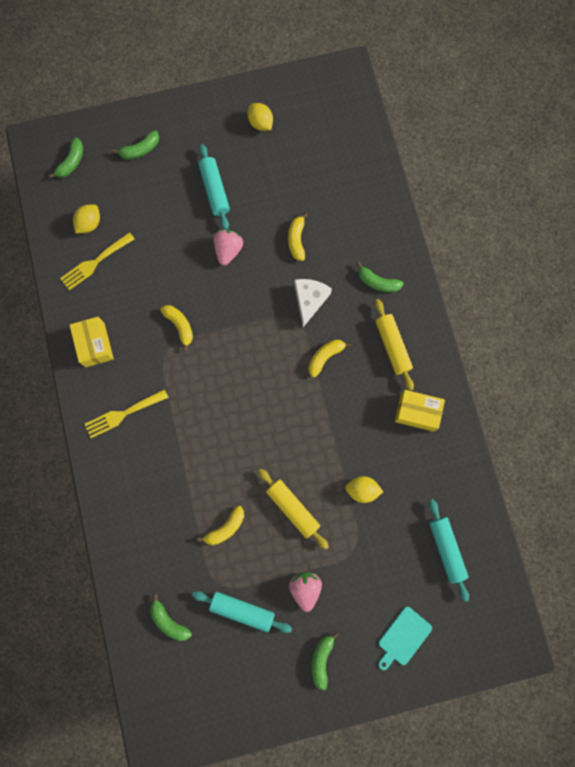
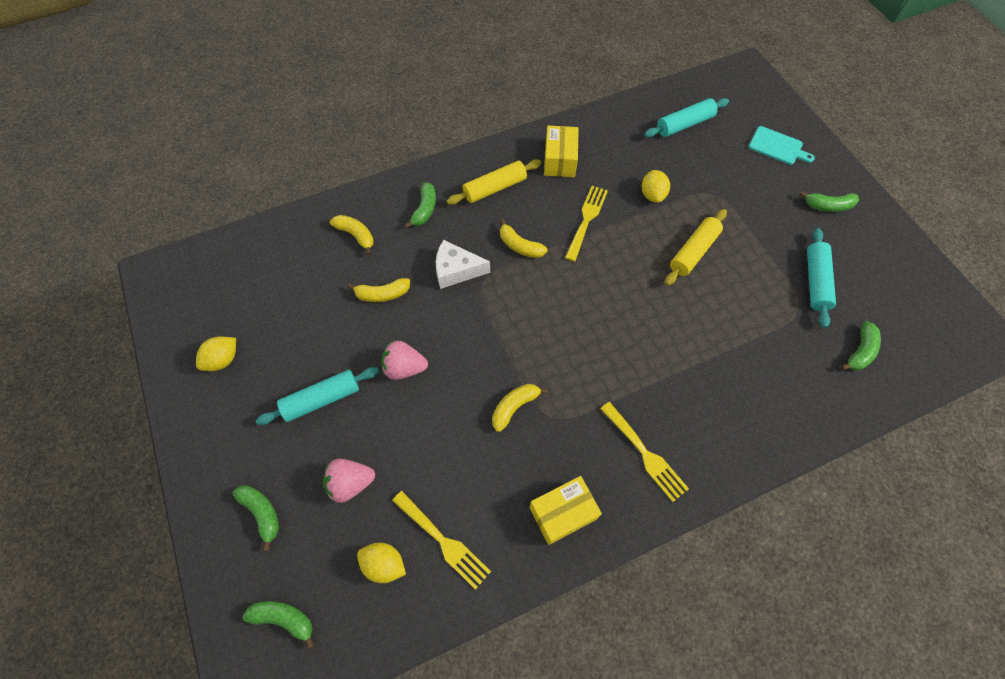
camera: 100 degrees left, 15 degrees down
yellow banana [198,506,244,545] -> yellow banana moved to [330,215,374,255]
pink strawberry [289,572,322,612] -> pink strawberry moved to [323,459,375,503]
none -> yellow fork [565,186,608,262]

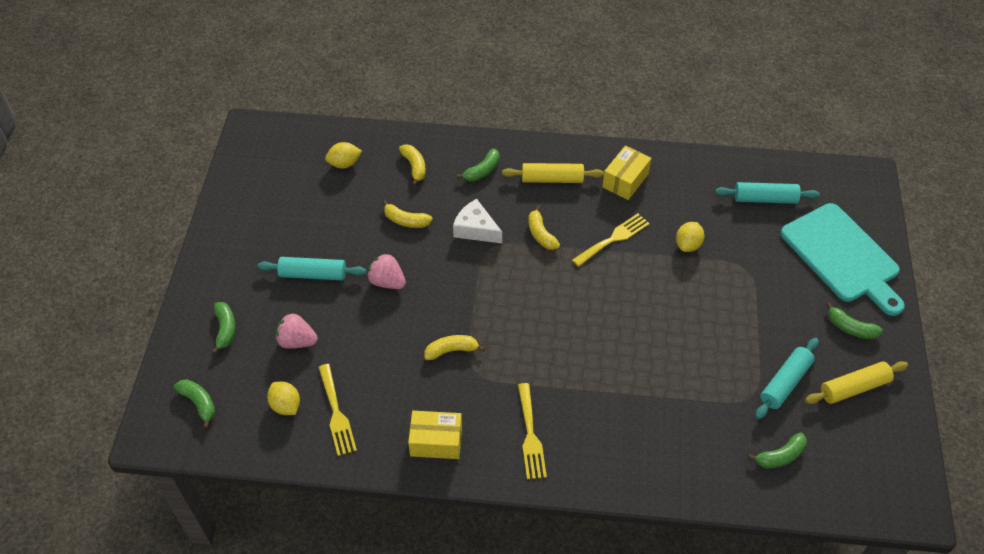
camera: 30 degrees right, 10 degrees down
yellow lemon [196,336,236,371] -> yellow lemon moved to [325,142,362,168]
yellow rolling pin [665,209,727,286] -> yellow rolling pin moved to [805,361,908,404]
turquoise cutting board [748,126,815,165] -> turquoise cutting board [780,203,905,316], size x2.10

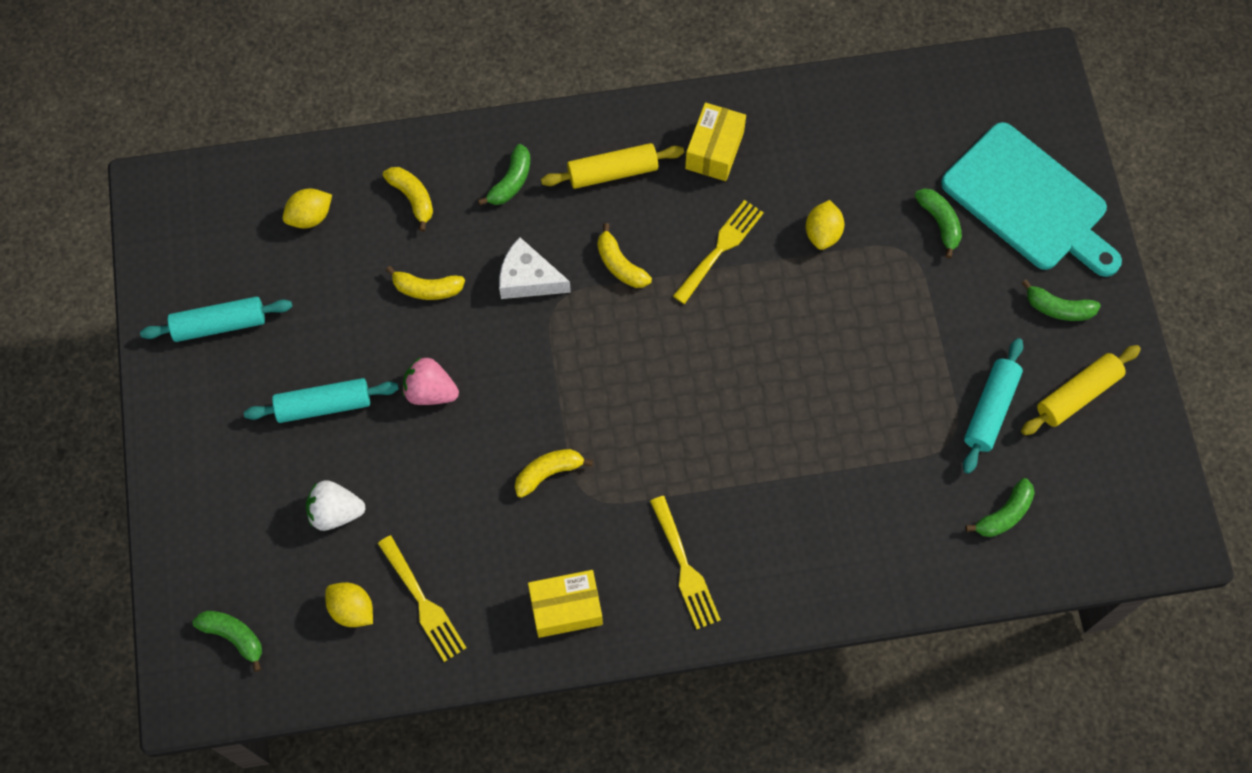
camera: 15 degrees left, 15 degrees up
green banana [212,302,235,354] -> green banana moved to [915,188,962,259]
pink strawberry [276,313,318,349] -> white strawberry [306,480,366,531]
turquoise rolling pin [715,182,820,204] -> turquoise rolling pin moved to [140,297,293,342]

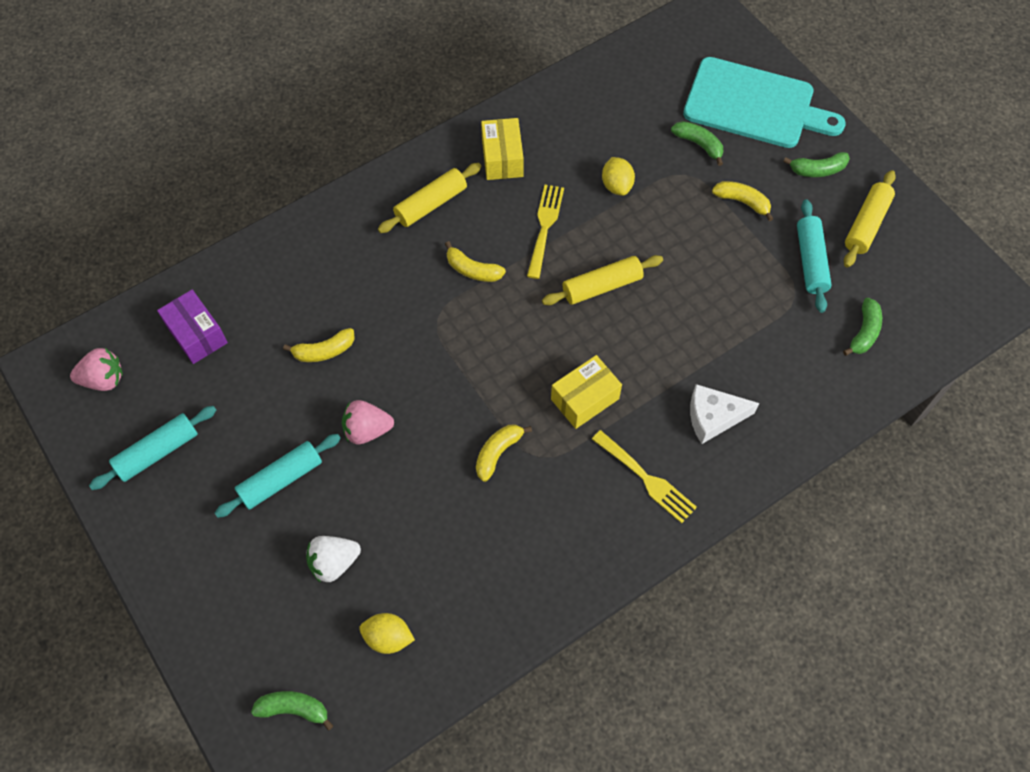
camera: 25 degrees left, 5 degrees down
yellow lemon [283,189,332,228] -> purple box [157,290,228,364]
yellow fork [378,535,466,662] -> none
yellow banana [383,167,433,231] -> yellow banana moved to [712,181,773,221]
green banana [478,144,530,205] -> none
white cheese [499,237,571,299] -> white cheese moved to [690,384,759,444]
yellow box [528,570,603,638] -> yellow box moved to [551,355,622,429]
none -> pink strawberry [70,348,123,391]
none -> yellow rolling pin [542,255,663,305]

